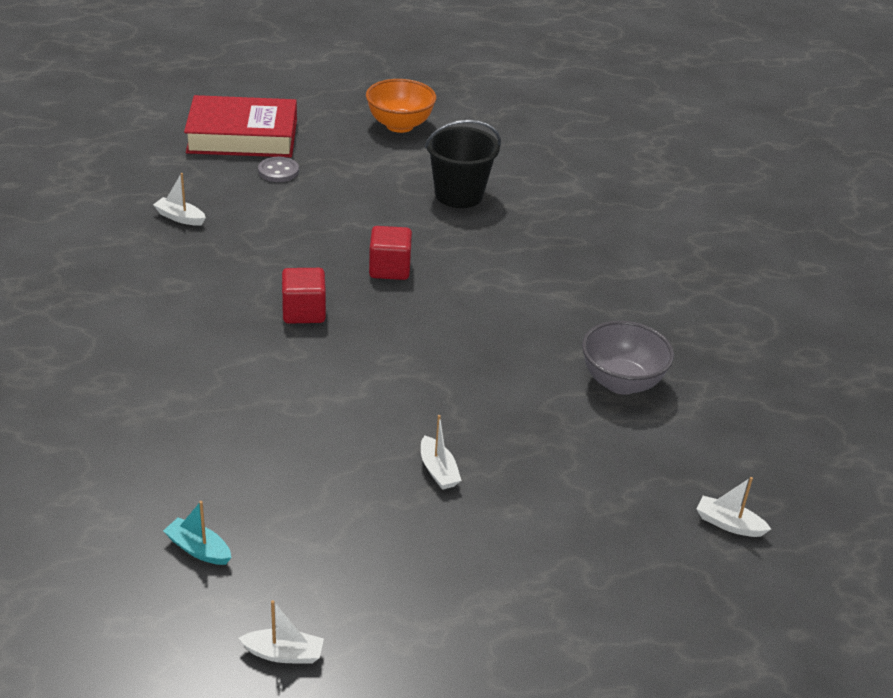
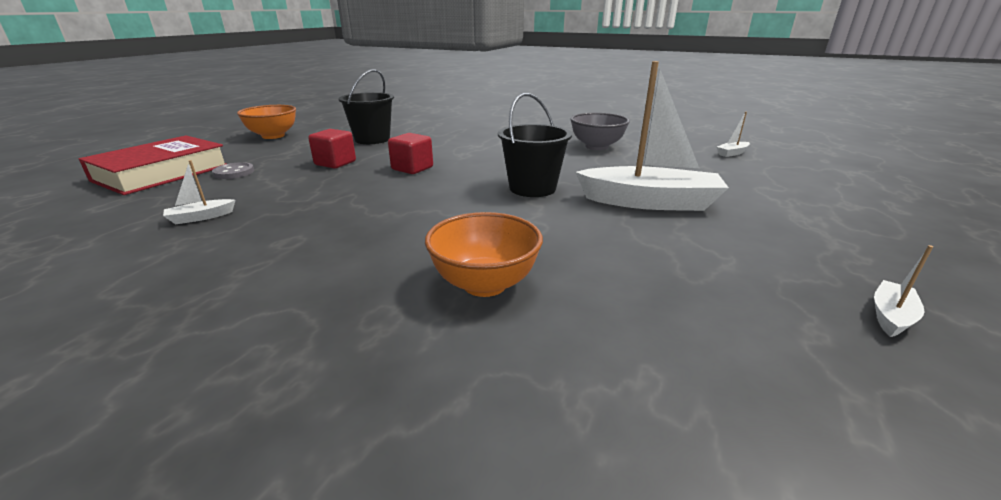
camera: 55 degrees left, 10 degrees down
turquoise boat [163,501,231,565] -> none
red cube [282,268,326,324] -> red cube moved to [308,129,356,168]
white boat [421,415,462,490] -> white boat [575,61,729,211], size x2.44
none -> orange bowl [425,212,543,297]
none -> black bucket [498,93,572,197]

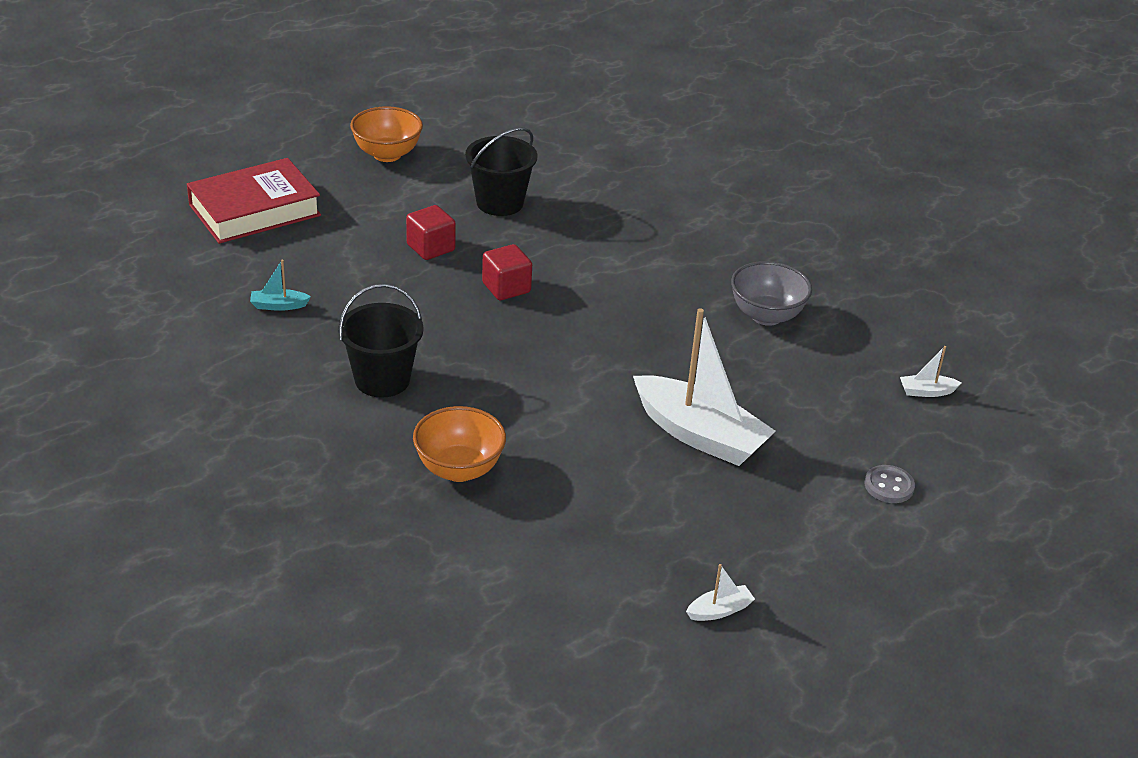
camera: 25 degrees right, 10 degrees up
white boat [163,160,235,225] -> turquoise boat [250,260,311,311]
grey button [212,162,254,179] -> grey button moved to [865,465,915,503]
black bucket [498,93,572,197] -> black bucket moved to [339,284,424,398]

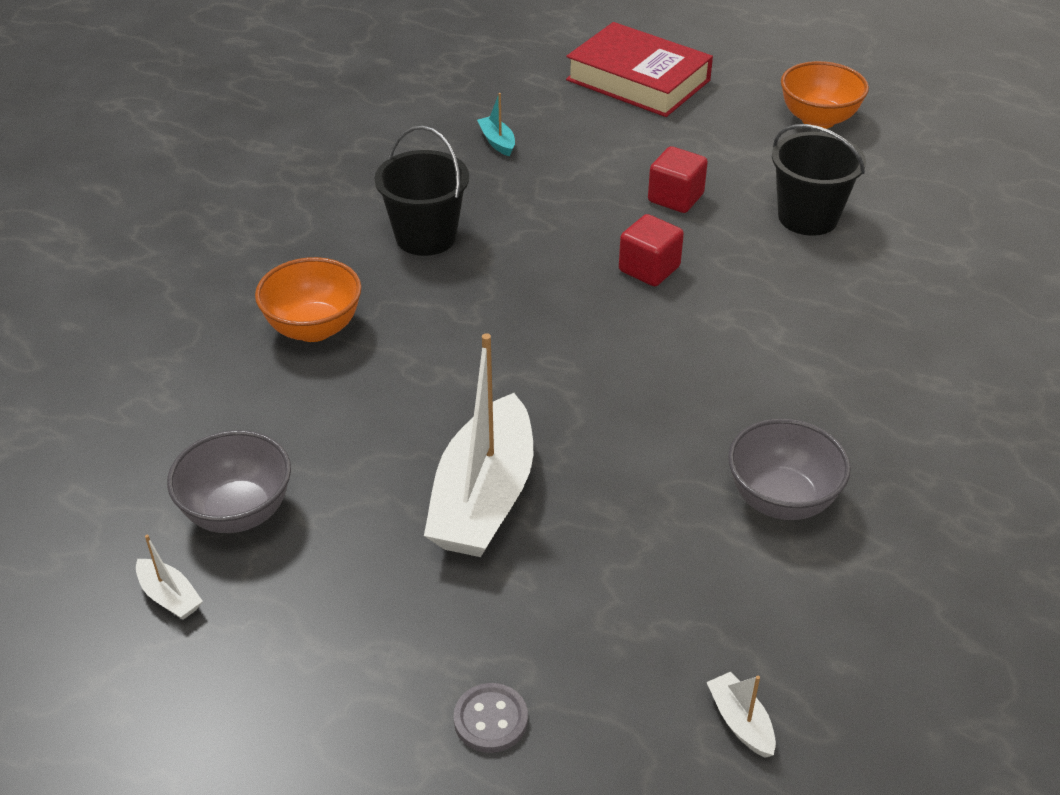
camera: 70 degrees right, 5 degrees up
none -> grey bowl [167,430,291,533]

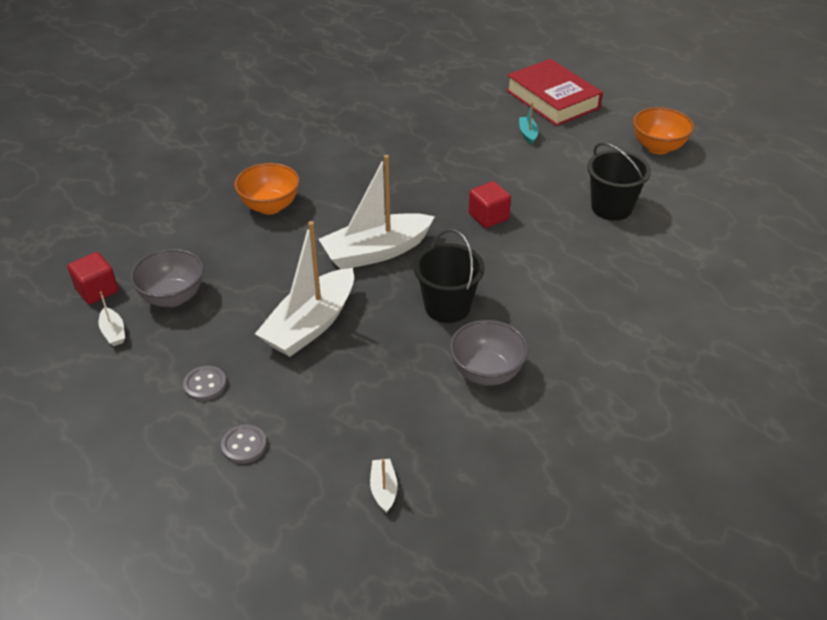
camera: 20 degrees right, 0 degrees up
black bucket [375,126,469,256] -> black bucket moved to [414,229,485,323]
turquoise boat [477,93,515,156] -> turquoise boat moved to [519,102,539,145]
red cube [648,146,708,213] -> red cube moved to [68,252,118,304]
none -> grey button [183,366,227,401]
none -> white boat [319,155,435,269]

